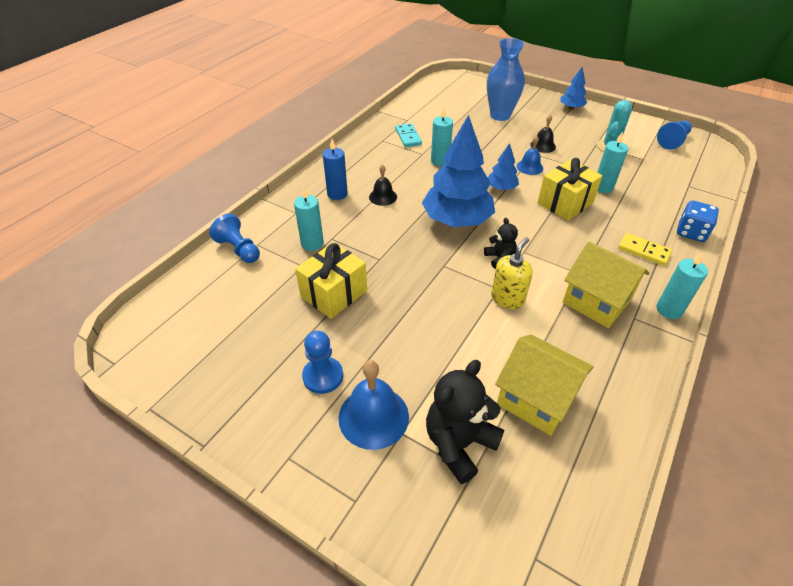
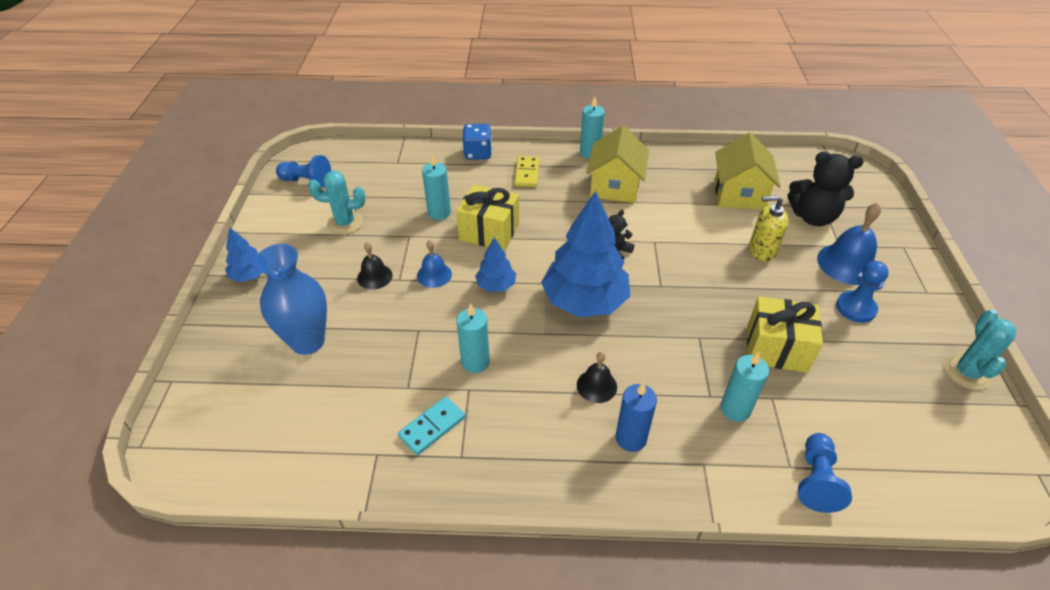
camera: 120 degrees left, 0 degrees up
yellow soap dispenser [491,237,532,309] -> yellow soap dispenser moved to [749,195,789,262]
none -> turquoise cactus [944,309,1017,390]

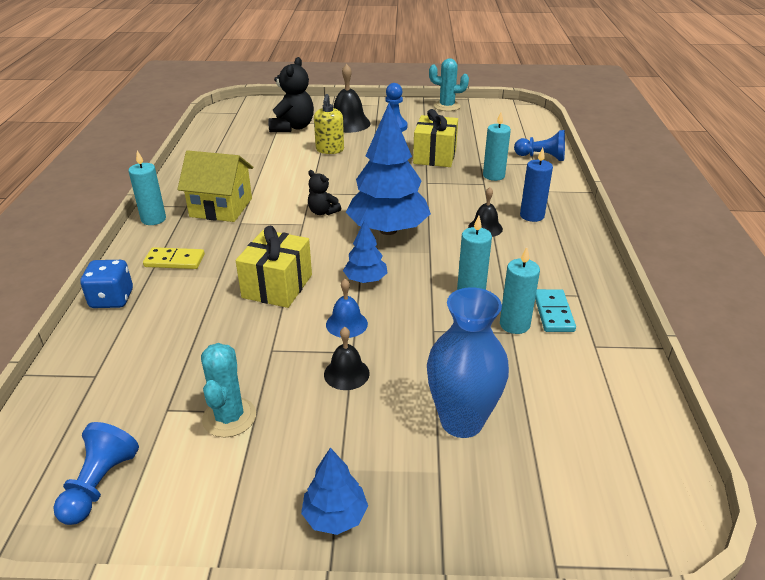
camera: 90 degrees left, 10 degrees down
turquoise domino [398,396,465,455] -> turquoise domino turned 45 degrees clockwise [535,289,576,332]
turquoise candle [422,154,451,220] -> turquoise candle moved to [500,247,540,334]
yellow house [715,133,781,210] -> none
blue bell [817,203,881,285] -> black bell [334,64,371,133]

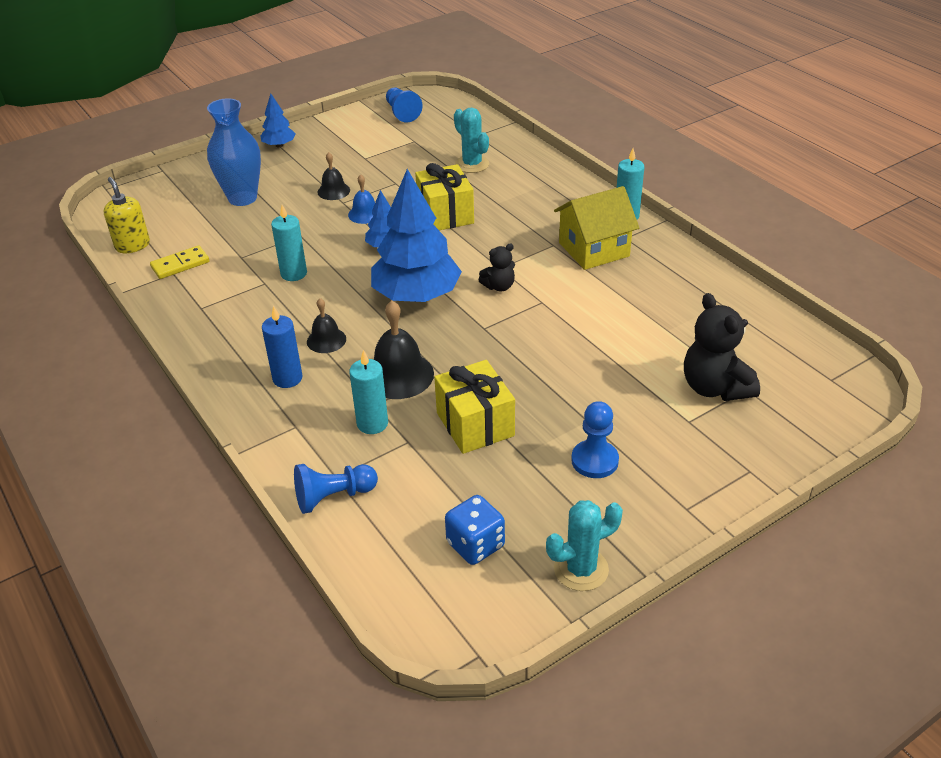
camera: 145 degrees right, 5 degrees up
blue dice [80,260,133,308] -> blue dice moved to [445,495,505,565]
yellow domino [143,247,205,269] -> yellow domino moved to [150,246,210,279]
turquoise cactus [201,343,256,438] -> turquoise cactus moved to [454,107,489,173]
black teddy bear [308,170,341,215] -> black teddy bear turned 150 degrees clockwise [478,243,515,291]
yellow soap dispenser [314,94,344,154] -> yellow soap dispenser moved to [103,177,150,253]
black bell [334,64,371,133] -> black bell moved to [374,301,434,399]
turquoise candle [500,247,540,334] -> none
turquoise domino [535,289,576,332] -> none

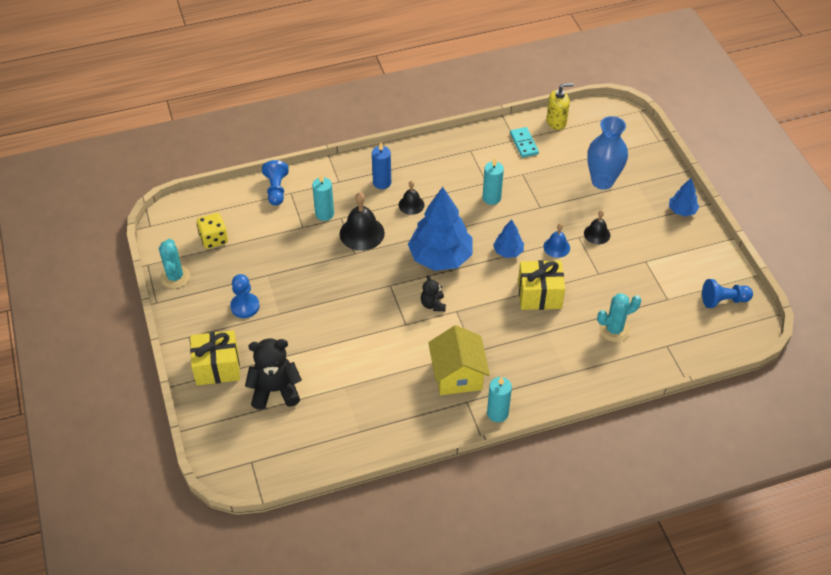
camera: 105 degrees right, 10 degrees up
yellow domino [150,246,210,279] -> turquoise domino [510,127,539,158]
yellow gift [434,360,515,454] -> yellow gift moved to [190,330,240,386]
blue dice [445,495,505,565] -> yellow dice [197,213,228,249]

